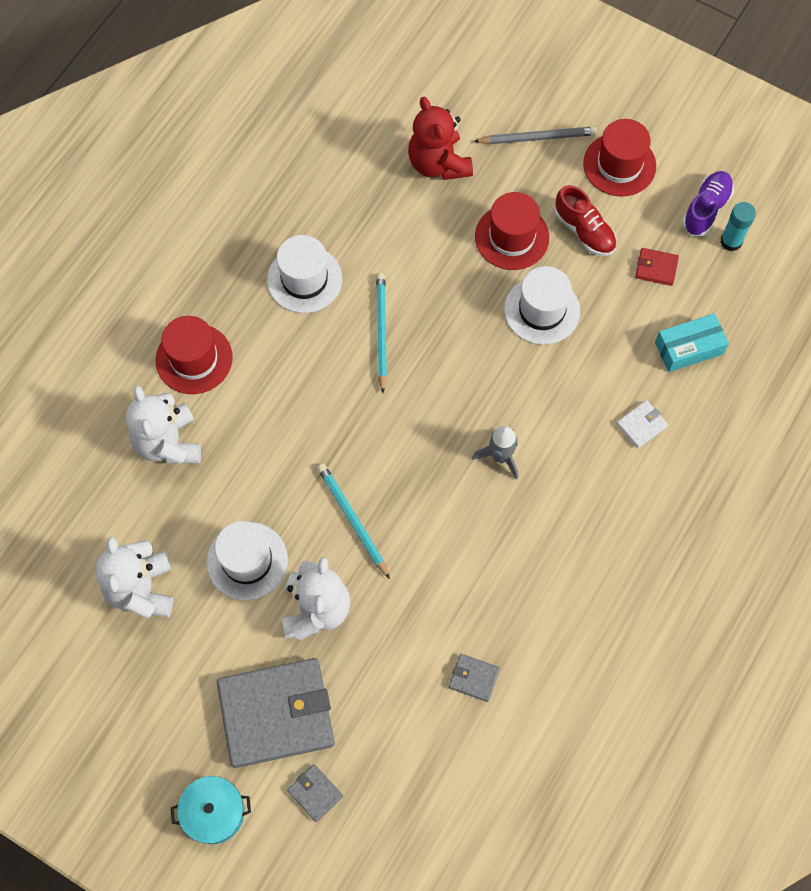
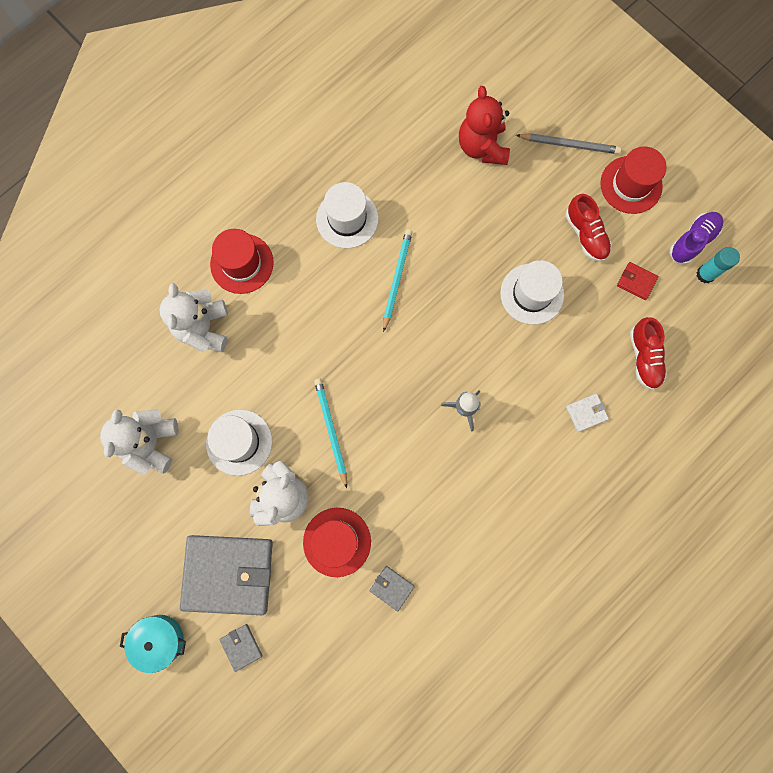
camera: 15 degrees right, 10 degrees up
red hat [475,192,549,270] -> red hat moved to [303,508,371,577]
turquoise box [655,313,729,372] -> red shoe [630,317,667,390]

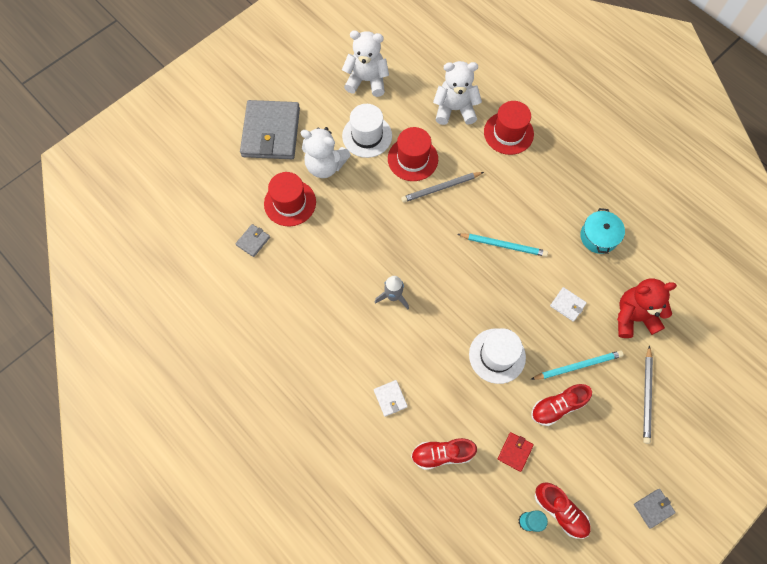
camera: 90 degrees right, 10 degrees down
turquoise pot [120,615,186,673] -> turquoise pot moved to [580,208,625,254]
grey wallet [220,624,263,672] -> grey wallet moved to [634,489,676,528]
turquoise pencil [314,378,347,488] -> turquoise pencil moved to [530,350,623,380]
white hat [316,182,379,249] -> none
red hat [600,146,667,214] -> red hat moved to [388,127,438,181]
purple shoe [670,212,723,265] -> red shoe [535,482,591,539]
none -> grey pencil [401,172,484,203]
none -> white wallet [550,287,587,322]

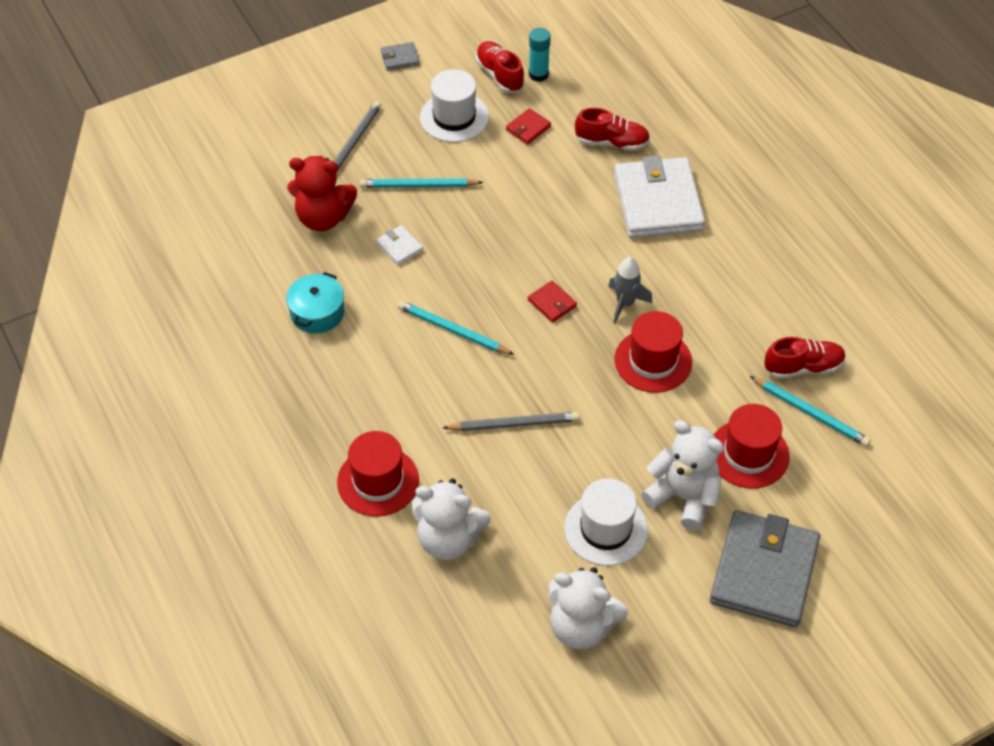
camera: 165 degrees left, 15 degrees down
grey wallet [235,224,270,257] -> turquoise pencil [750,376,871,447]
white wallet [374,380,408,417] -> white wallet [614,155,705,238], size x2.42
red hat [388,127,438,181] -> red hat moved to [615,311,692,393]
white hat [469,328,526,384] -> white hat moved to [420,69,489,142]
red shoe [531,384,592,426] -> red shoe moved to [764,337,846,379]
none -> red wallet [528,281,577,323]

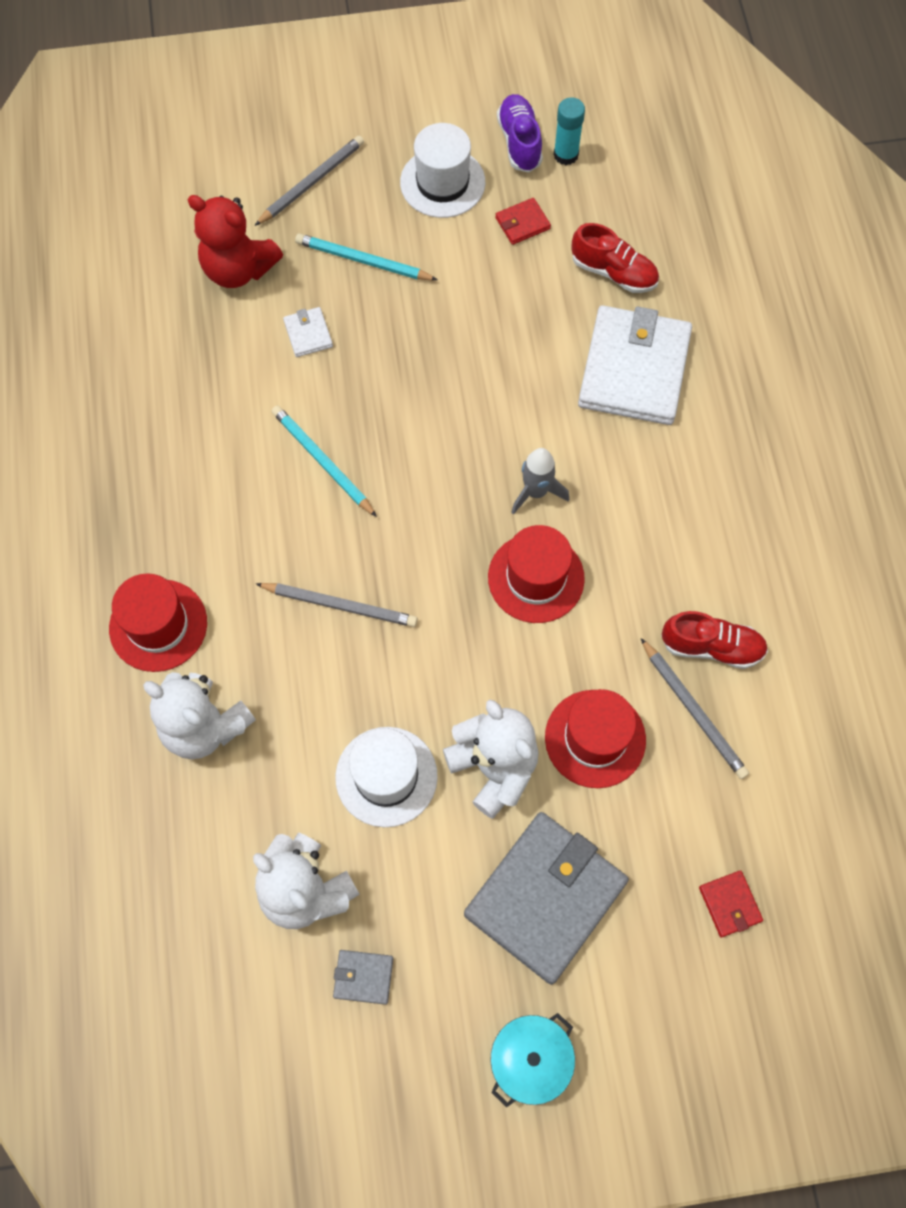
camera: 20 degrees right, 15 degrees up
turquoise pot [286,272,345,333] -> turquoise pot moved to [490,1013,575,1107]
grey wallet [381,42,420,71] -> grey wallet moved to [333,950,393,1005]
red shoe [476,41,525,93] -> purple shoe [497,94,543,172]
red wallet [528,281,577,323] -> red wallet moved to [699,870,763,937]
turquoise pencil [750,376,871,447] -> grey pencil [640,638,749,779]

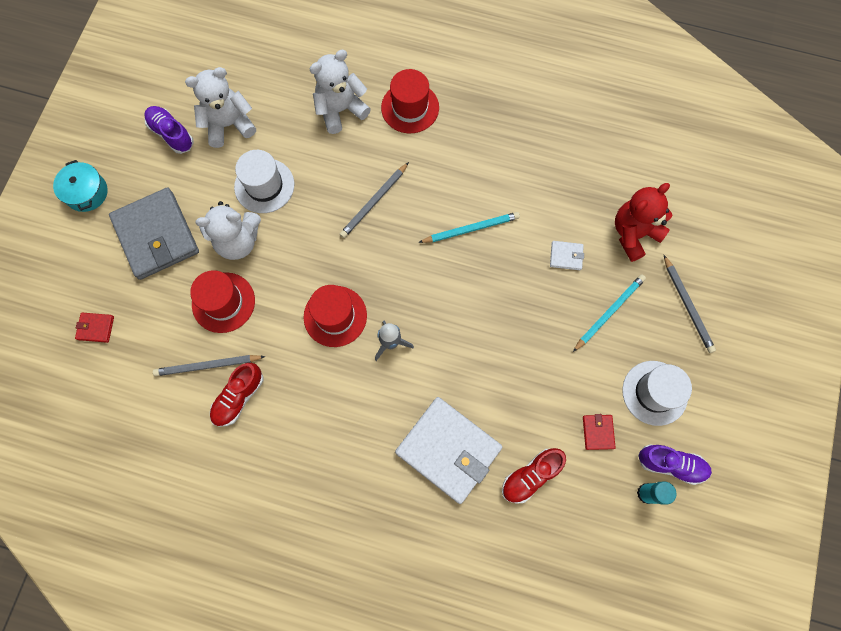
camera: 115 degrees right, 5 degrees up
grey wallet [333,950,393,1005] -> purple shoe [144,106,194,154]

